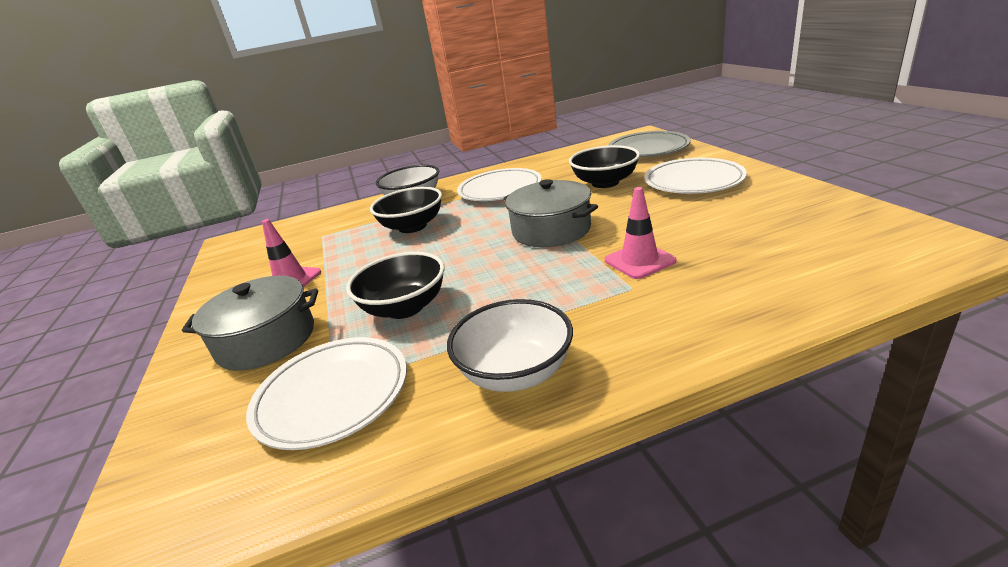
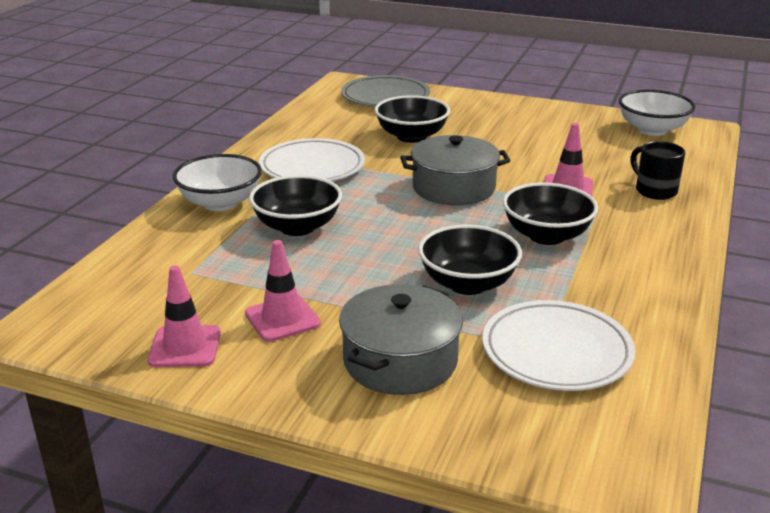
camera: 55 degrees left, 0 degrees up
white bowl [447,299,573,392] -> white bowl moved to [619,90,695,136]
white plate [644,158,747,194] -> none
none -> pink traffic cone [148,265,221,367]
none -> black bowl [503,182,598,245]
none -> black mug [630,141,685,200]

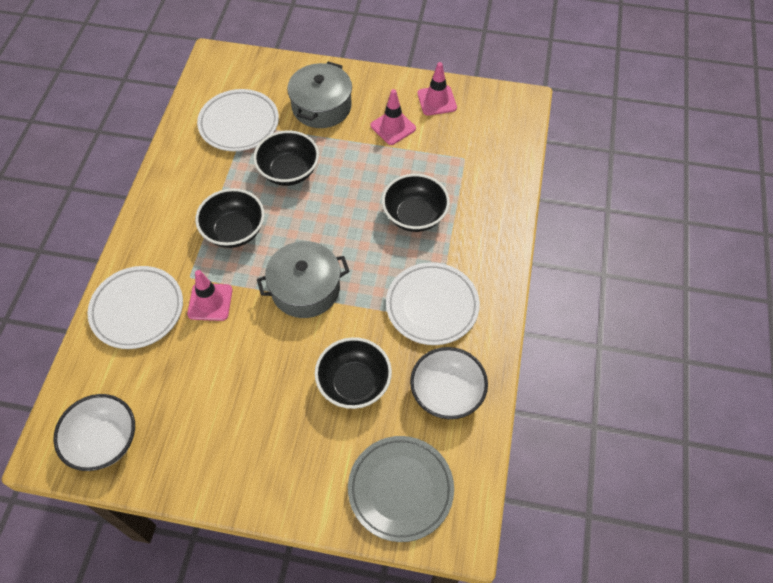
camera: 170 degrees right, 30 degrees up
white bowl [172,154,262,211] -> white bowl moved to [410,347,488,419]
black mug [630,141,685,200] -> white plate [87,266,183,349]

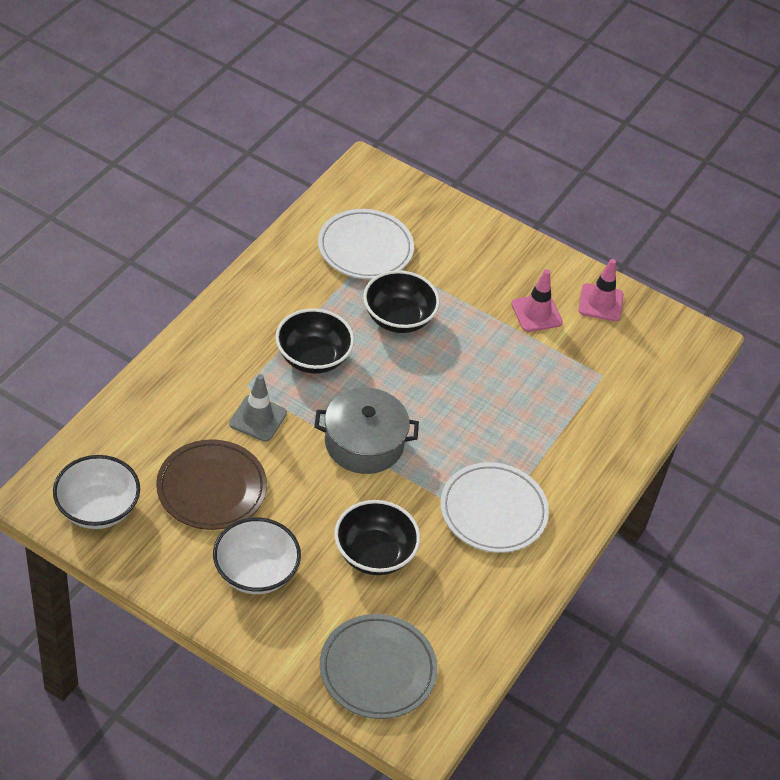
camera: 15 degrees right, 10 degrees down
white plate [87,266,183,349] -> none
pink traffic cone [187,270,233,321] -> grey traffic cone [229,374,287,442]
grey pot [287,62,352,128] -> none
black bowl [382,174,450,232] -> none
white bowl [410,347,488,419] -> white bowl moved to [213,517,301,594]
none -> brown plate [156,439,267,530]

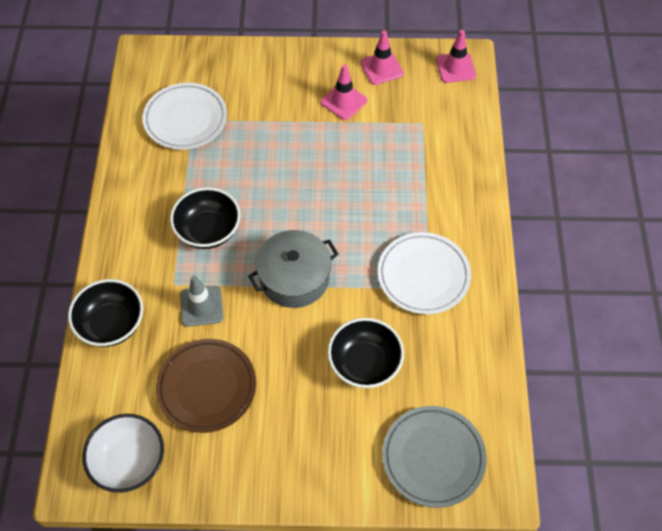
camera: 25 degrees left, 10 degrees up
white bowl [213,517,301,594] -> none
black bowl [363,270,440,333] -> black bowl moved to [68,279,143,347]
none -> pink traffic cone [436,30,476,83]

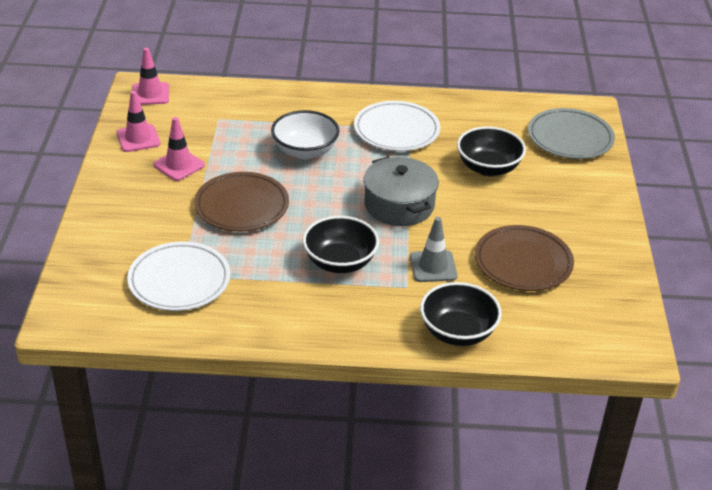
camera: 90 degrees left, 20 degrees down
white bowl [83,414,164,493] -> white bowl moved to [271,110,340,159]
none -> brown plate [194,172,289,231]

